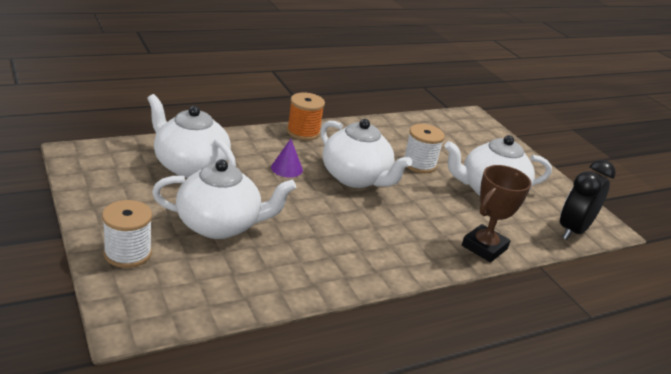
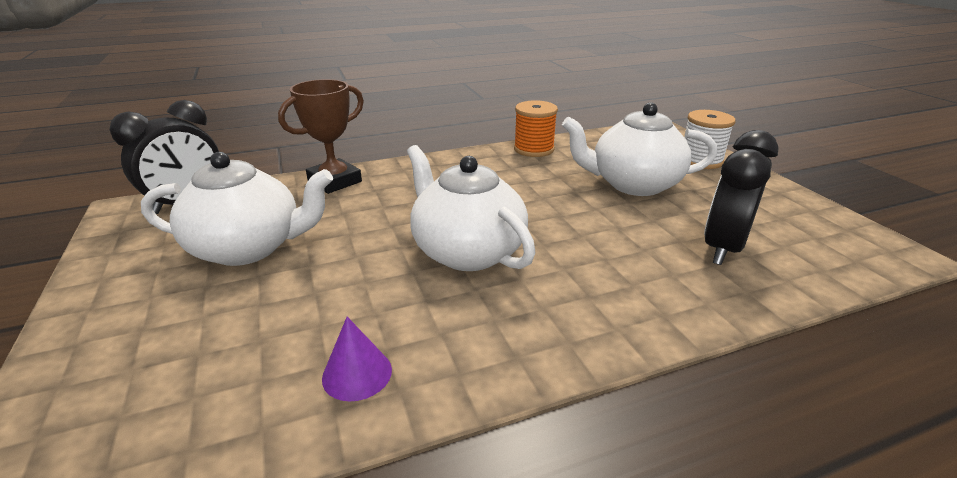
camera: 170 degrees left, 0 degrees up
white teapot [147,94,236,178] -> black clock [704,130,779,265]
purple cone [271,139,303,178] -> purple cone moved to [322,317,392,401]
orange spool [287,93,325,140] -> orange spool moved to [514,100,558,157]
white spool [404,124,445,173] -> none

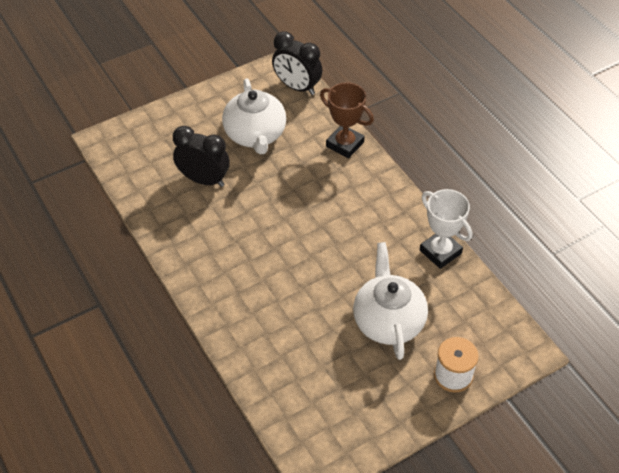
camera: 80 degrees right, 20 degrees up
purple cone [322,317,392,401] -> none
white teapot [407,145,536,271] -> none
orange spool [514,100,558,157] -> white trophy [420,189,473,269]
black clock [704,130,779,265] -> black clock moved to [173,126,230,187]

